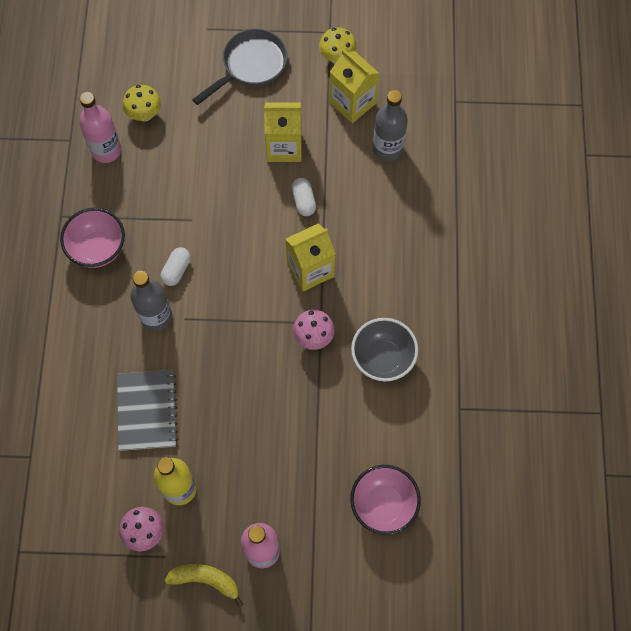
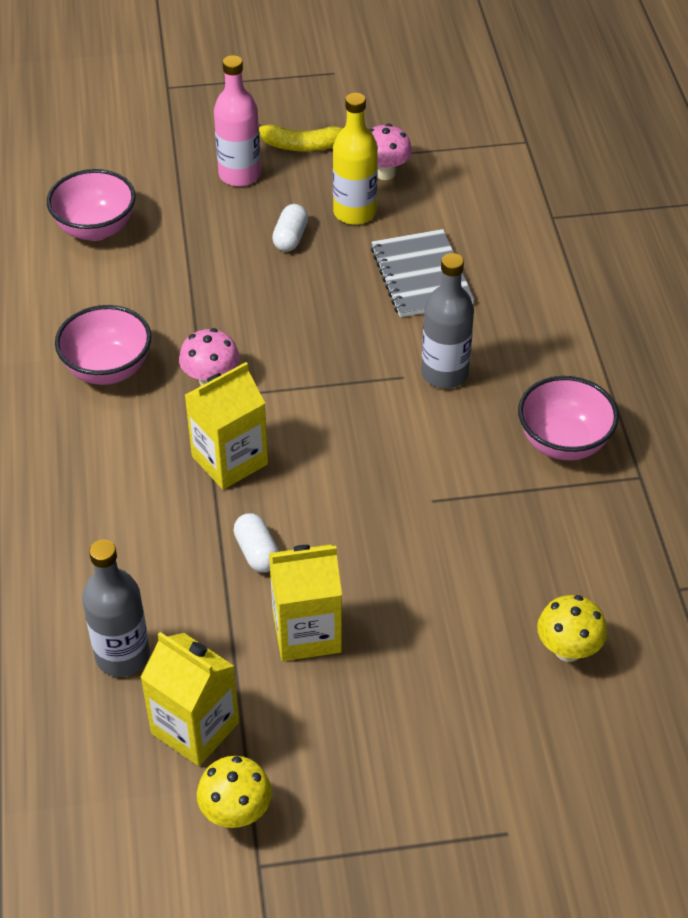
camera: 170 degrees right, 20 degrees down
pink bottle [79,92,121,163] -> none
white capsule [161,247,191,286] -> white capsule moved to [272,204,308,252]
grey pan [192,28,287,105] -> none
grey bowl [351,318,418,381] -> pink bowl [55,305,151,385]

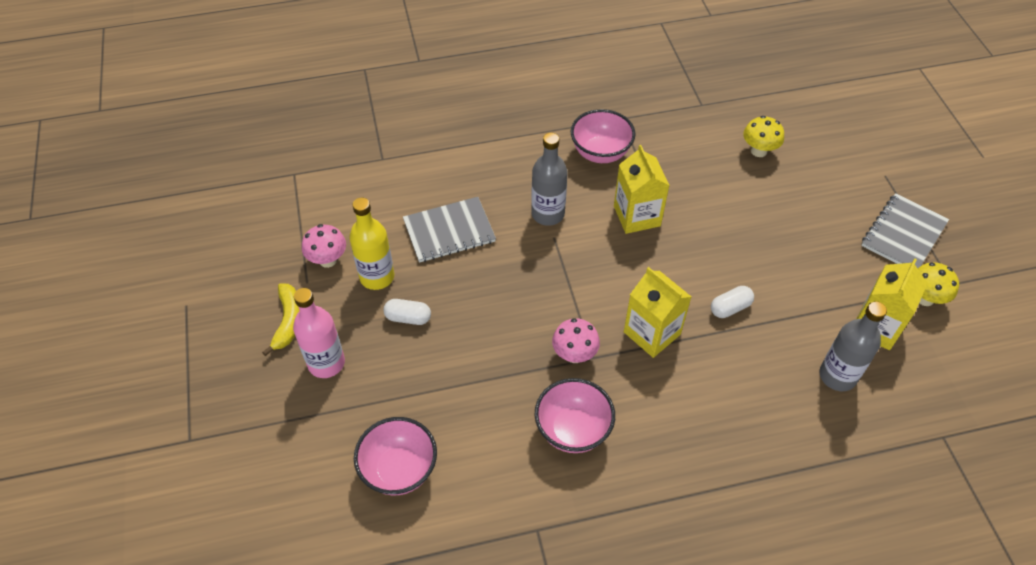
camera: 95 degrees left, 5 degrees up
yellow carton [269,544,342,661] -> yellow carton moved to [614,145,670,234]
none -> grey notebook [861,193,949,268]

